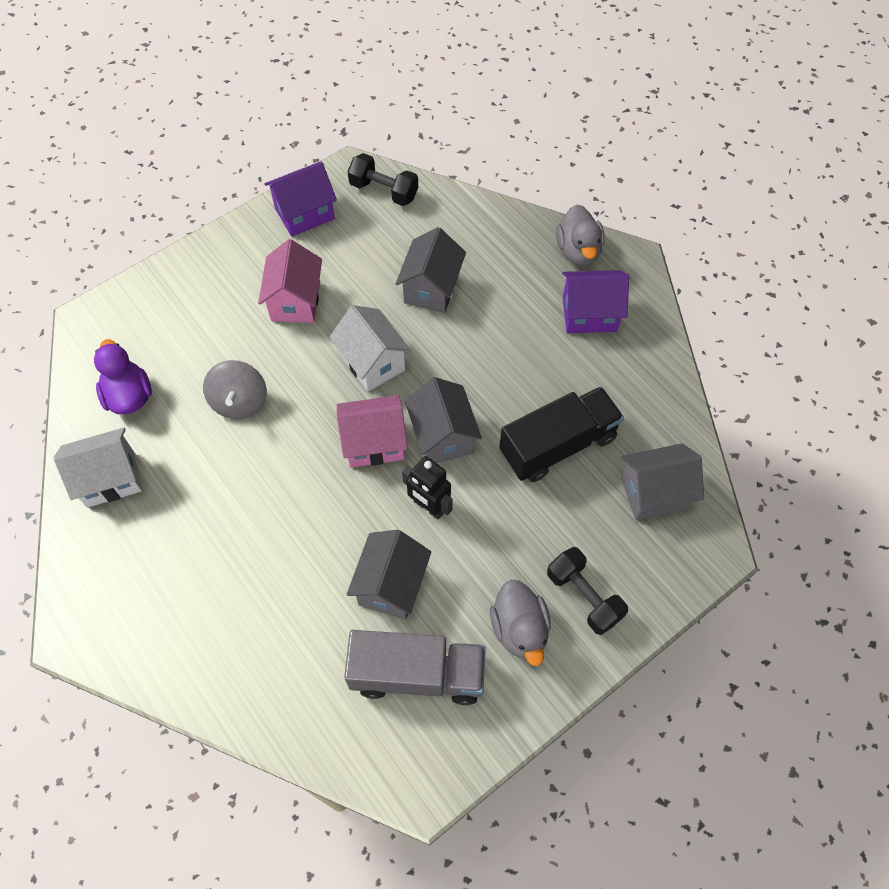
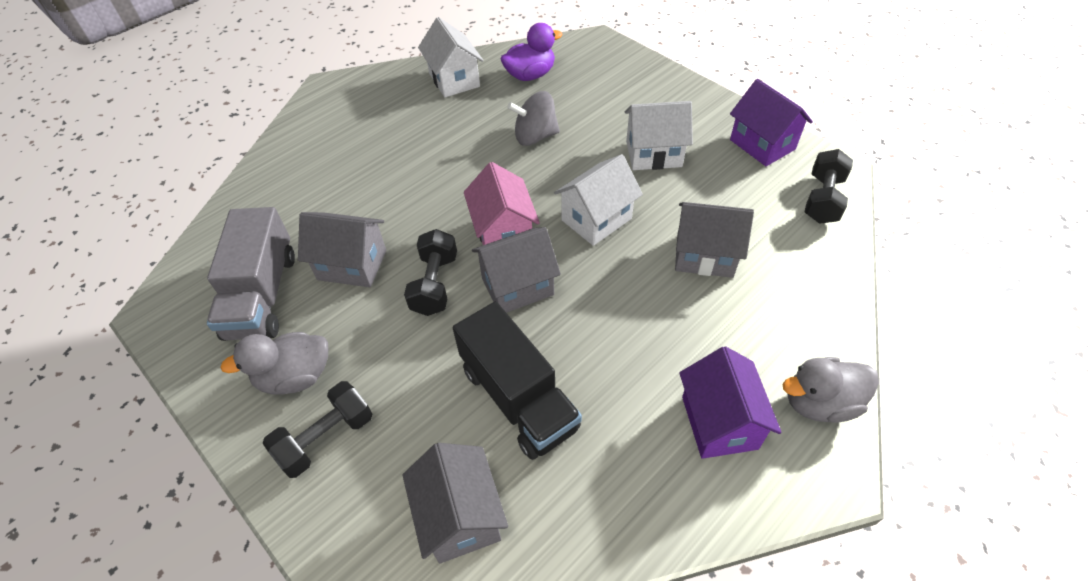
camera: 85 degrees right, 10 degrees down
pink house [258,239,322,323] -> white house [625,101,693,170]
black robot [402,456,453,519] -> black dumbbell [404,229,457,316]

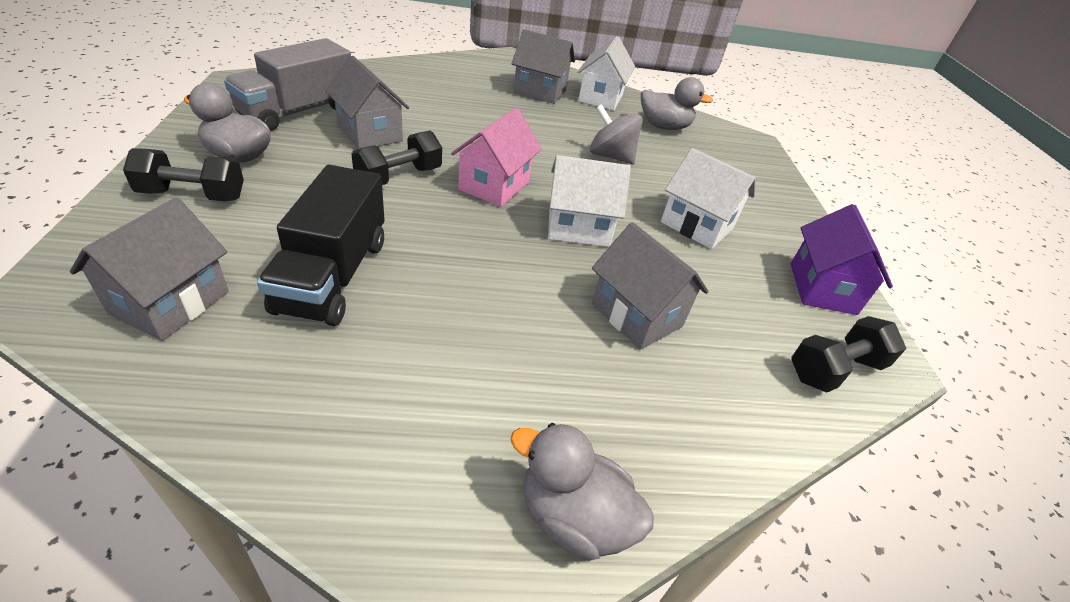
camera: 35 degrees right, 10 degrees down
grey house [472,227,561,313] -> grey house moved to [512,29,575,104]
purple duck [500,23,563,81] -> grey duck [641,77,713,130]
purple house [679,346,782,459] -> none

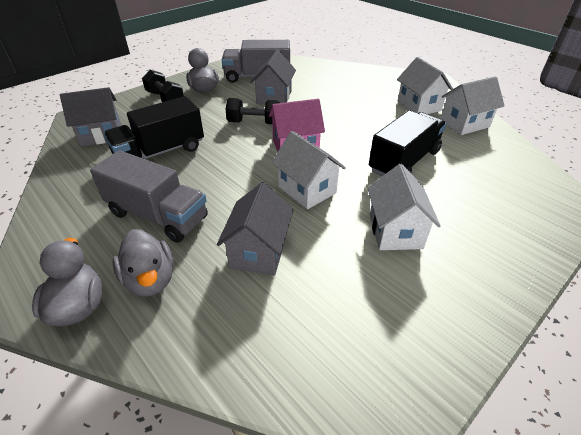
camera: 55 degrees right, 0 degrees up
grey house [512,29,575,104] -> white house [397,57,453,114]
grey spinning top [590,104,643,164] -> black truck [369,110,446,176]
grey duck [641,77,713,130] -> grey duck moved to [112,229,174,297]
purple house [791,204,893,315] -> none
black dumbbell [791,316,907,393] -> none
none -> grey truck [90,150,208,243]

